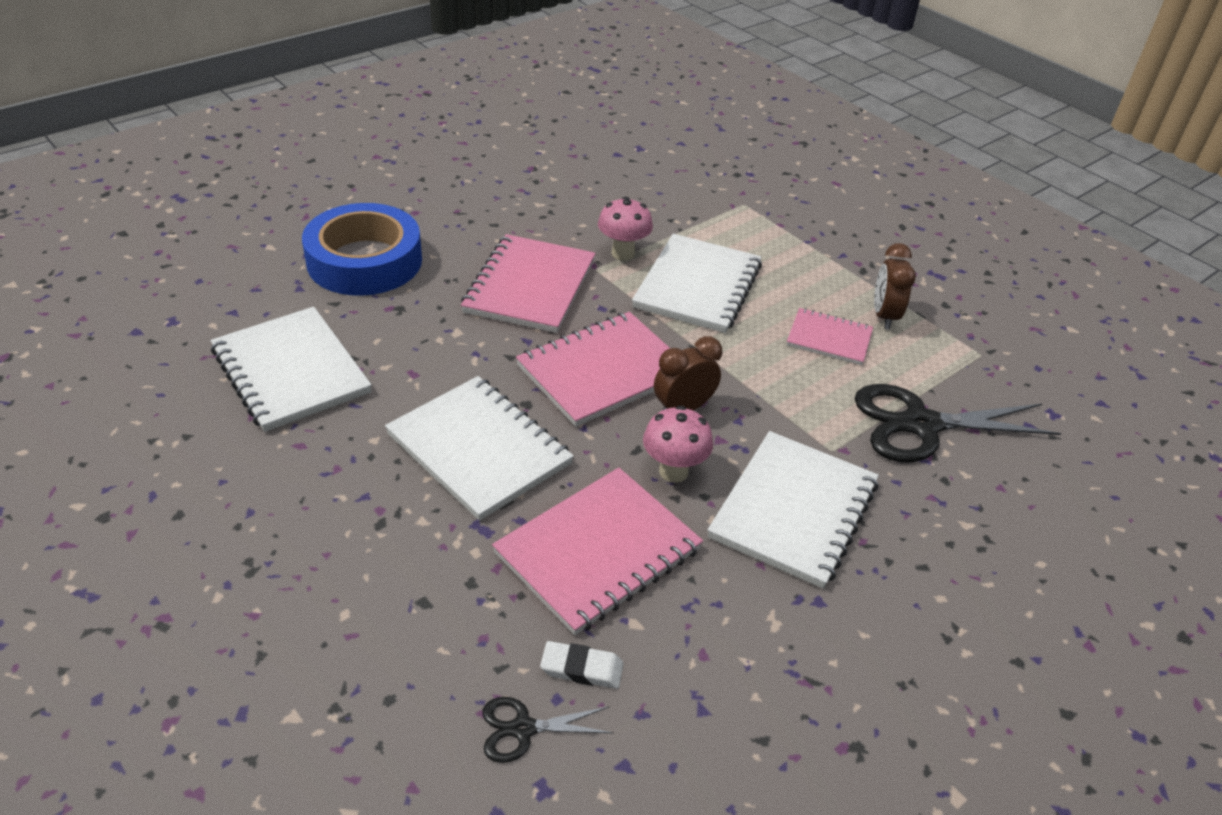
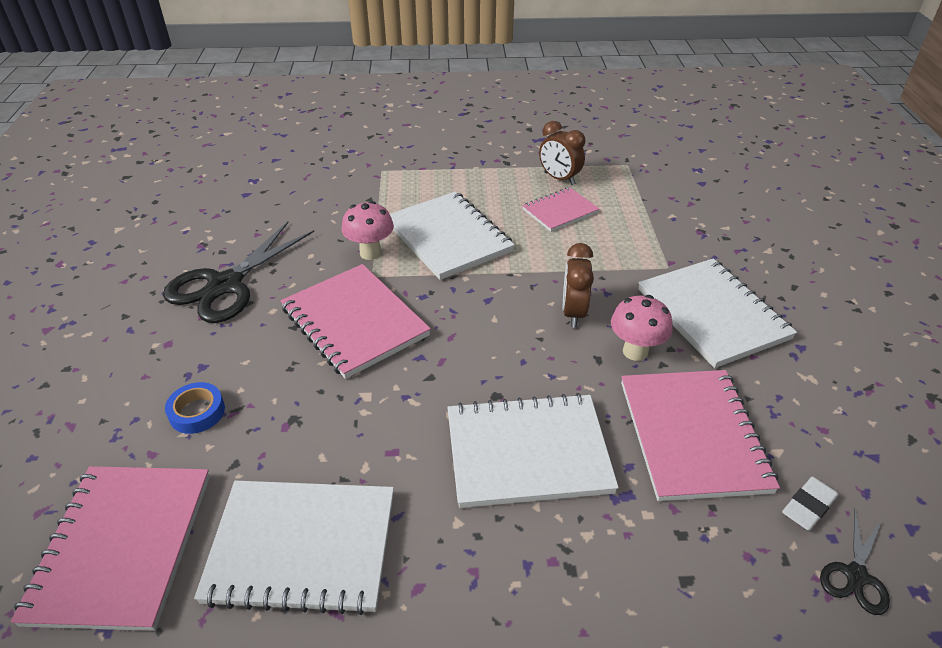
camera: 50 degrees left, 0 degrees up
blue tape [302,203,422,296] -> blue tape [165,382,225,434], size x0.42
pink notebook [516,312,671,427] -> pink notebook moved to [11,466,210,631]
black scissors [855,384,1061,462] -> black scissors moved to [163,222,314,323]

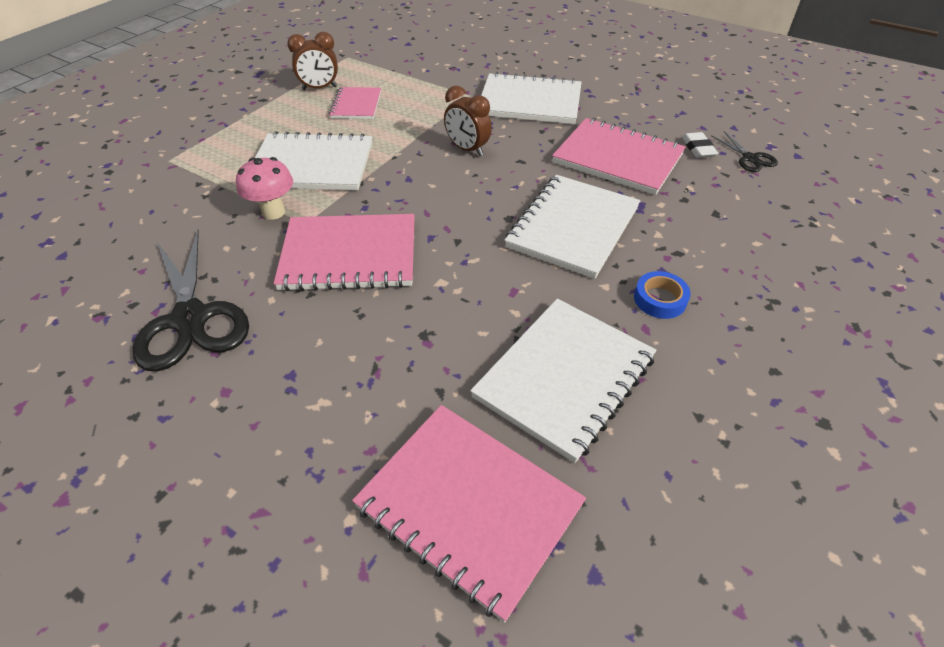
camera: 55 degrees left, 5 degrees up
blue tape [165,382,225,434] -> blue tape moved to [634,271,691,319]
pink mushroom [611,295,673,361] -> none

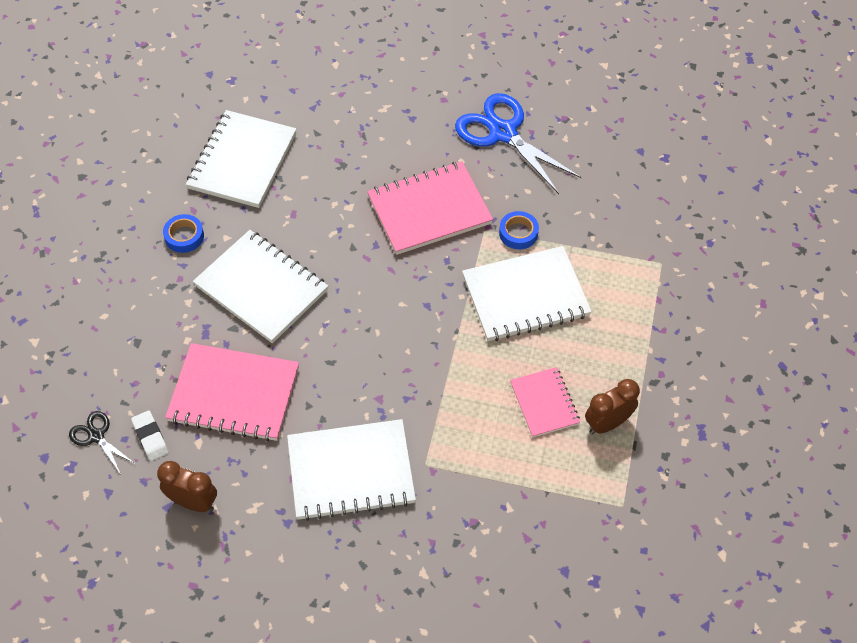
camera: 160 degrees right, 10 degrees up
black scissors [133,230,249,372] -> blue scissors [455,93,582,194]
pink mushroom [236,157,293,220] -> blue tape [499,211,539,249]
pink notebook [352,405,586,623] -> none
brown clock [444,86,492,157] -> brown clock moved to [157,461,217,512]
white notebook [504,175,641,279] -> white notebook turned 60 degrees counterclockwise [193,230,328,343]

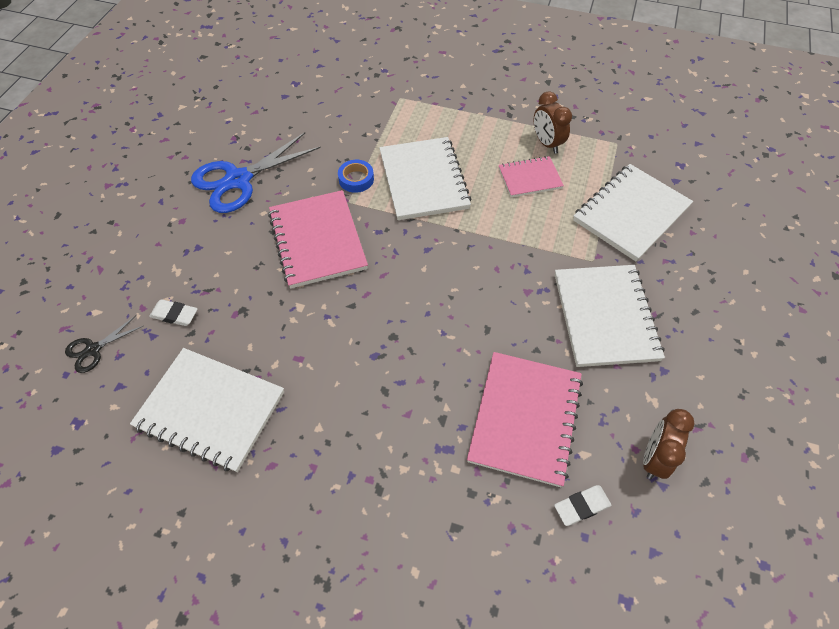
camera: 85 degrees left, 0 degrees up
black scissors [69,411,135,474] -> black scissors moved to [65,315,143,373]
blue tape [163,214,204,253] -> none
white notebook [193,230,328,343] -> white notebook moved to [573,164,693,261]
none -> white eraser [149,299,198,326]

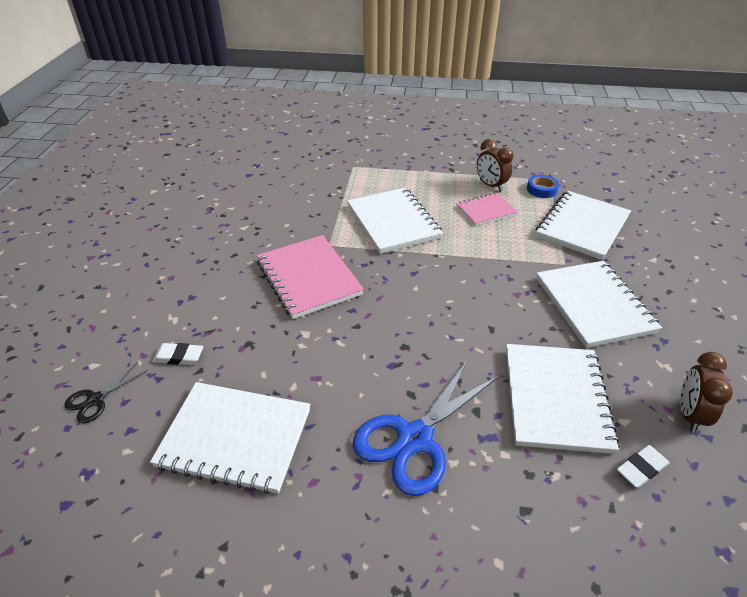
camera: 10 degrees left, 15 degrees down
blue scissors [191,132,321,213] -> blue scissors moved to [353,359,499,496]
blue tape [338,160,374,193] -> blue tape moved to [527,175,559,198]
pink notebook [467,352,583,487] -> white notebook [506,344,619,454]

